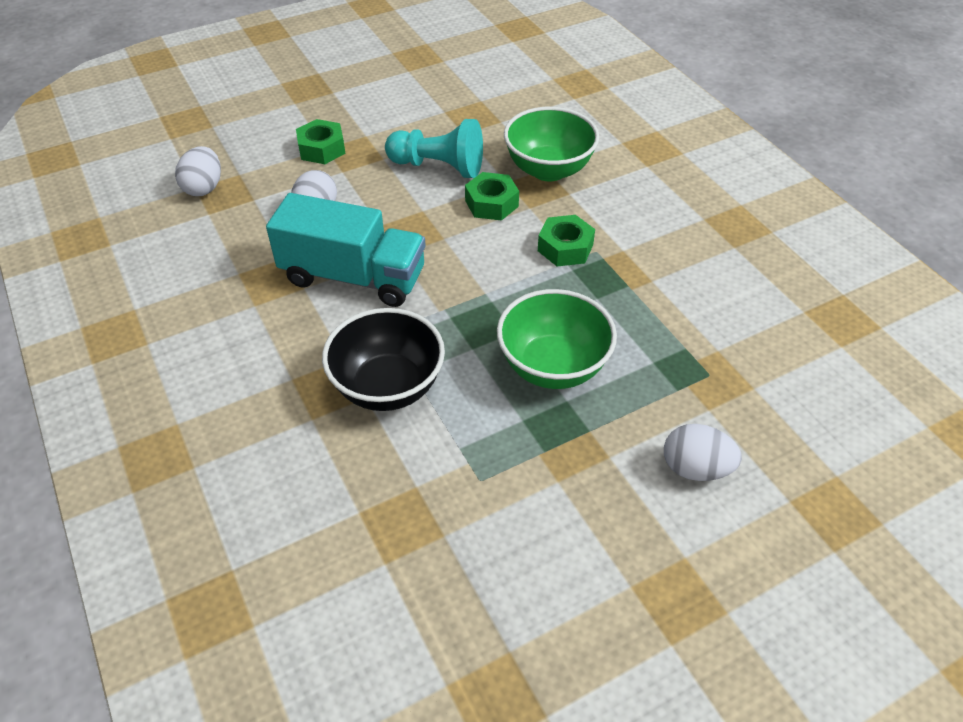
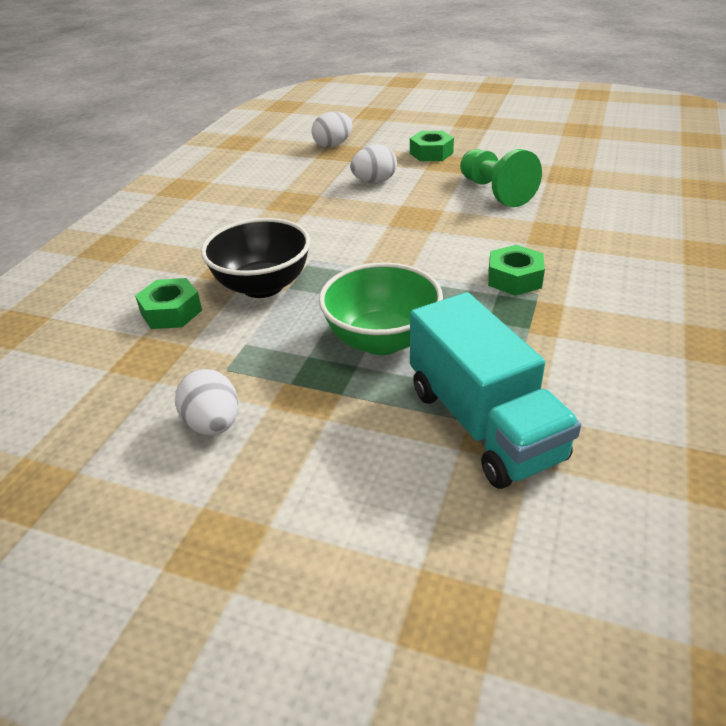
camera: 50 degrees right, 10 degrees down
turquoise truck [266,193,426,307] -> turquoise truck moved to [410,292,581,489]
turquoise pawn [385,119,483,178] -> green pawn [460,149,542,207]
green nut [465,172,519,221] -> green nut moved to [135,278,202,329]
green bowl [504,107,599,181] -> none
white egg [664,424,742,481] -> white egg moved to [175,369,238,435]

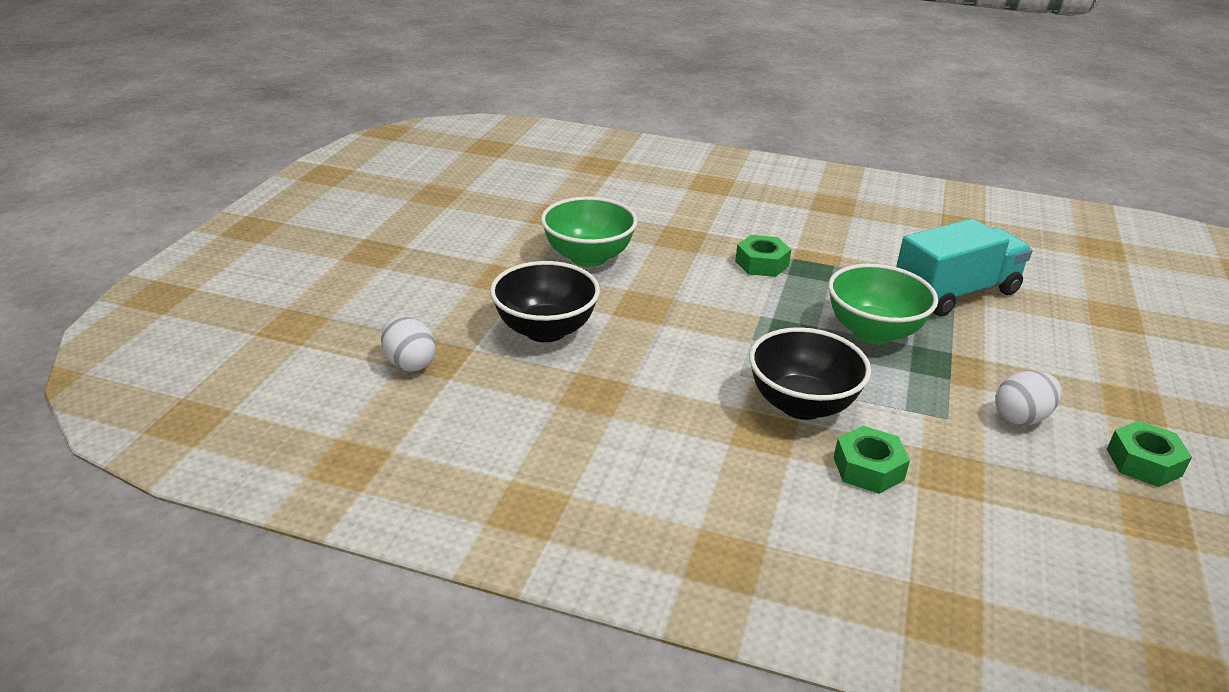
camera: 95 degrees left, 5 degrees down
white egg [350,144,397,183] -> black bowl [490,261,600,343]
green nut [410,131,454,161] -> green nut moved to [1107,421,1192,487]
green pawn [460,149,542,207] -> green bowl [541,197,638,267]

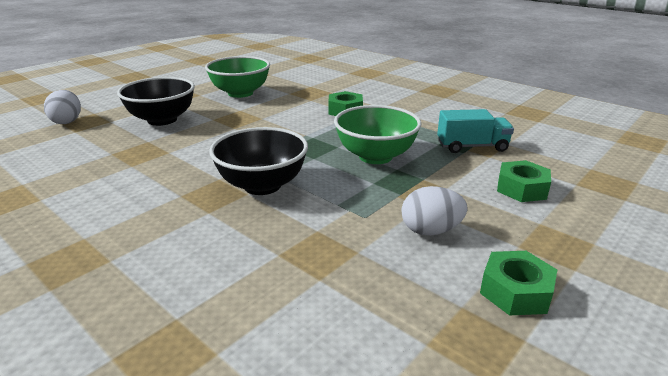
camera: 25 degrees right, 5 degrees down
green nut [834,426,910,494] -> green nut moved to [497,160,551,202]
turquoise truck [896,218,1033,316] -> turquoise truck [437,109,514,153], size x0.63

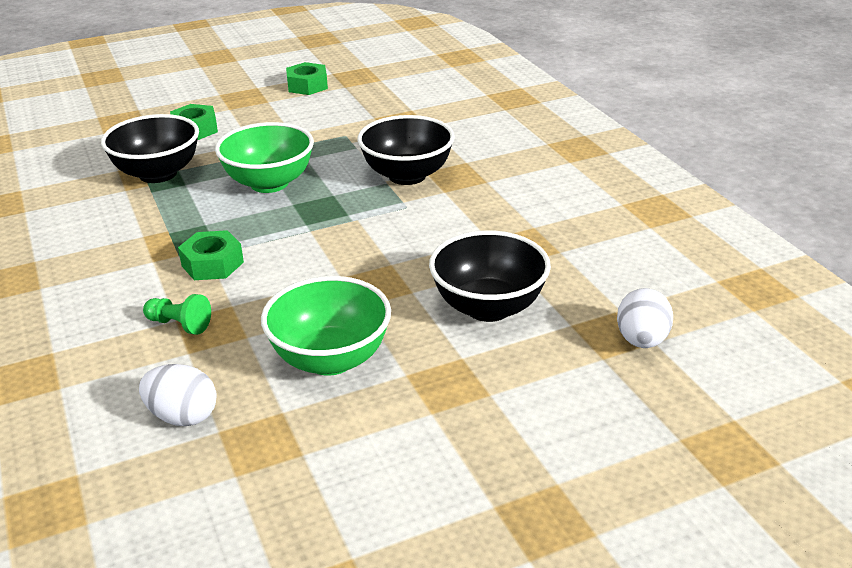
camera: 155 degrees left, 5 degrees up
white egg [402,186,468,236] -> white egg moved to [139,364,217,426]
turquoise truck [437,109,514,153] -> black bowl [101,114,199,183]
none -> green pawn [143,294,211,335]

